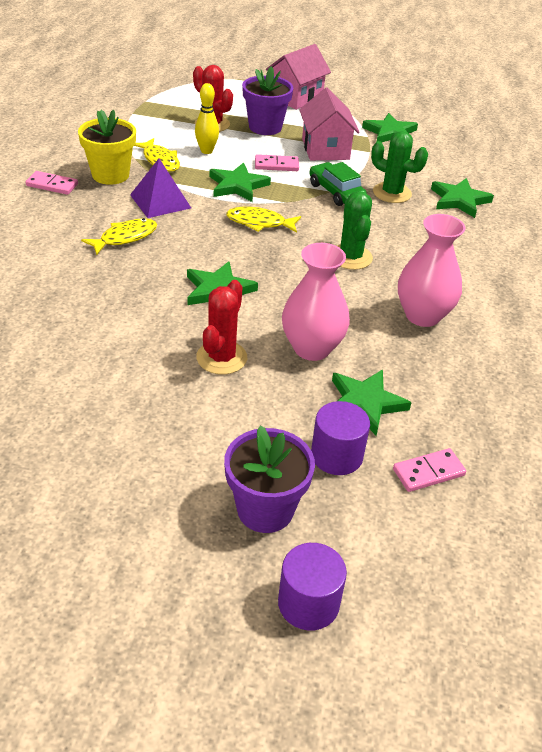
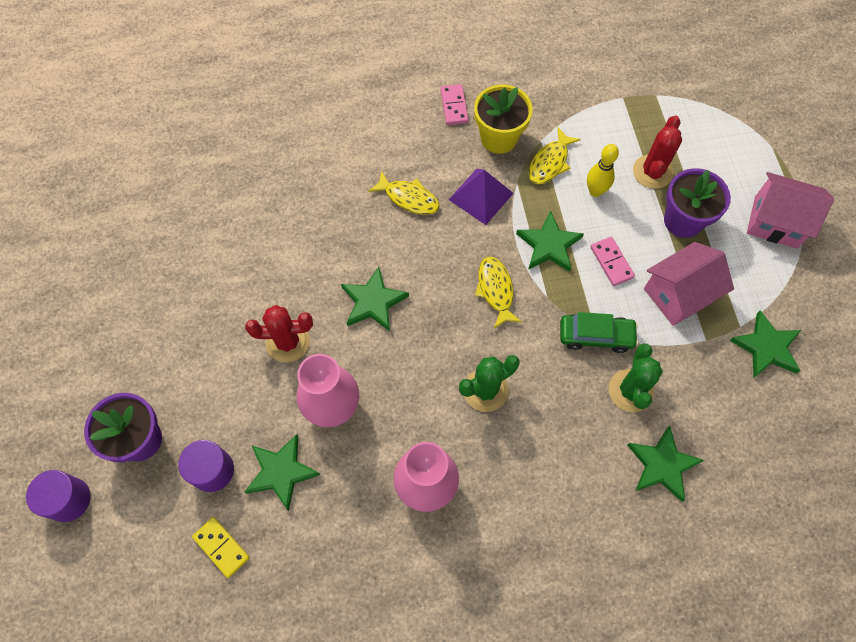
camera: 70 degrees right, 25 degrees up
green car [309,162,367,206] -> green car turned 60 degrees clockwise [560,312,638,353]
pink domino [393,448,466,492] -> yellow domino [192,517,249,578]

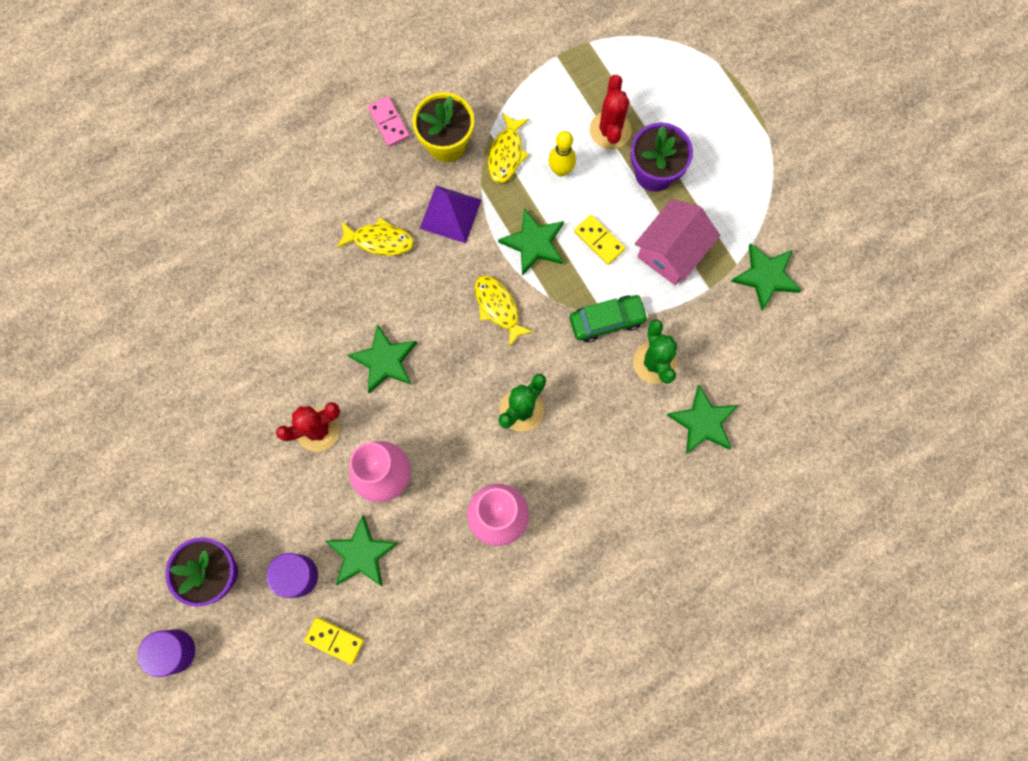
camera: 20 degrees left, 10 degrees up
pink domino [590,237,635,286] -> yellow domino [574,215,625,265]
pink house [747,172,834,249] -> none

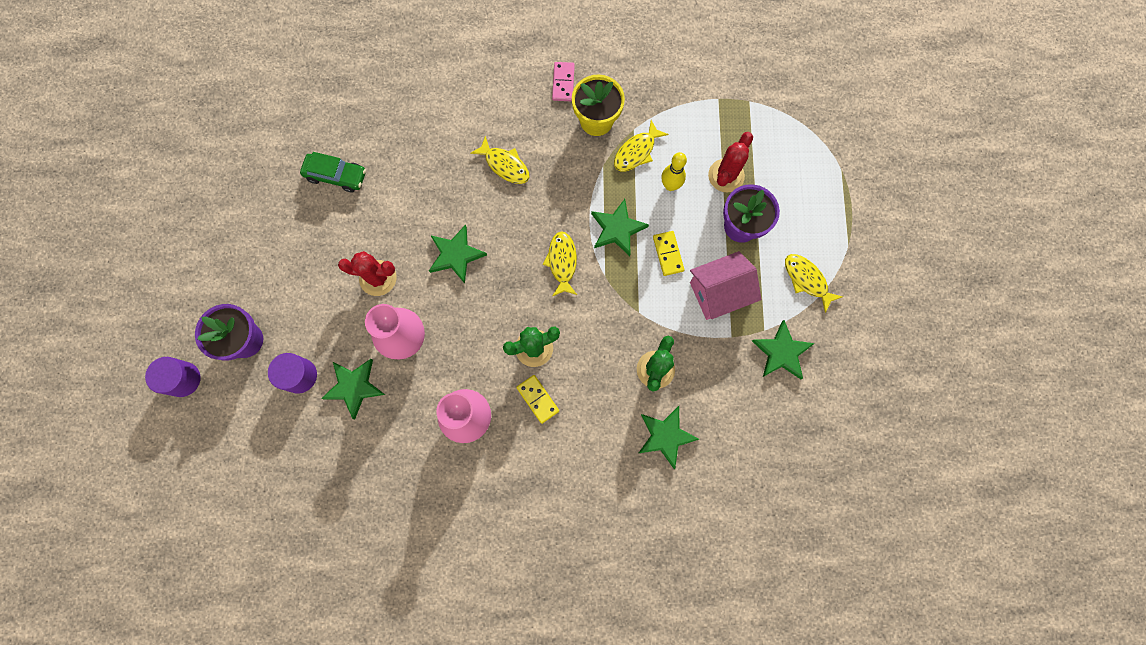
camera: 30 degrees right, 0 degrees up
yellow domino [304,617,364,665] -> yellow domino moved to [516,375,559,424]
purple pyramid [420,185,481,243] -> none
green car [570,295,648,342] -> green car moved to [300,152,366,192]
none -> yellow fish [785,254,843,313]

